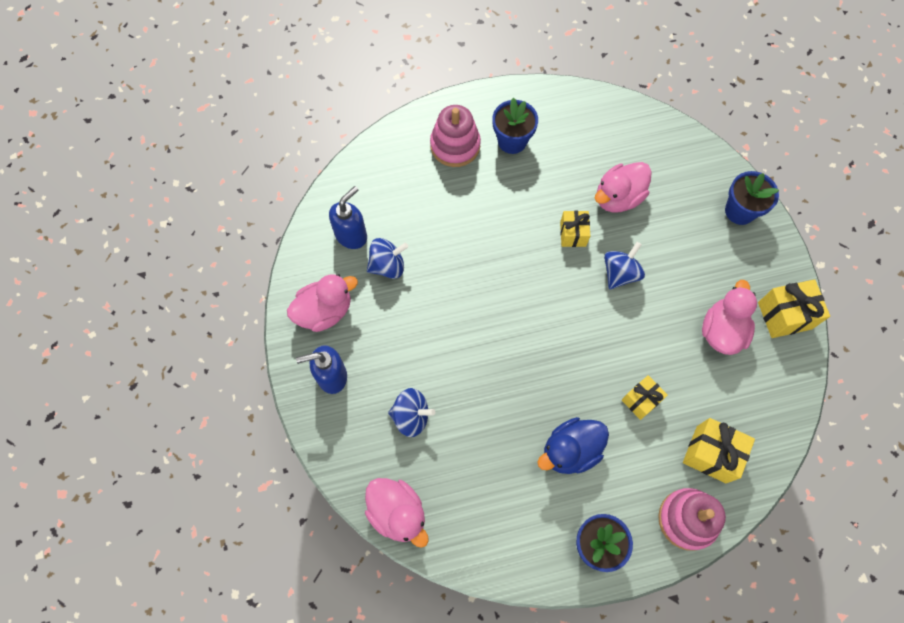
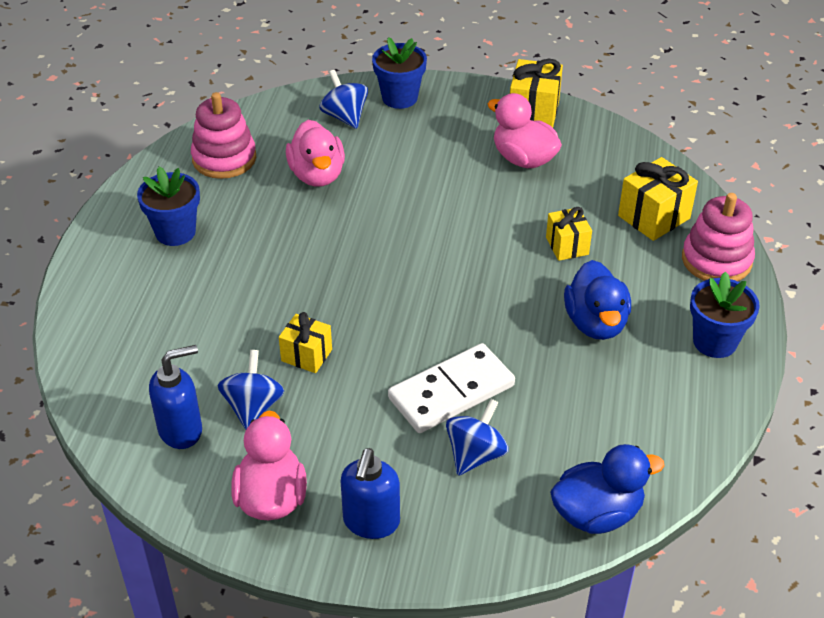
camera: 65 degrees left, 25 degrees down
blue soap dispenser [329,186,367,249] -> blue soap dispenser turned 90 degrees clockwise [149,345,202,449]
pink duck [365,478,429,548] -> blue duck [550,444,665,534]
pink stacking toy [430,105,481,167] -> pink stacking toy moved to [191,92,256,179]
yellow gift [560,210,590,247] -> yellow gift moved to [279,312,332,373]
blue spinning top [604,242,645,289] -> blue spinning top moved to [320,70,368,129]
none -> white domino [388,343,515,433]

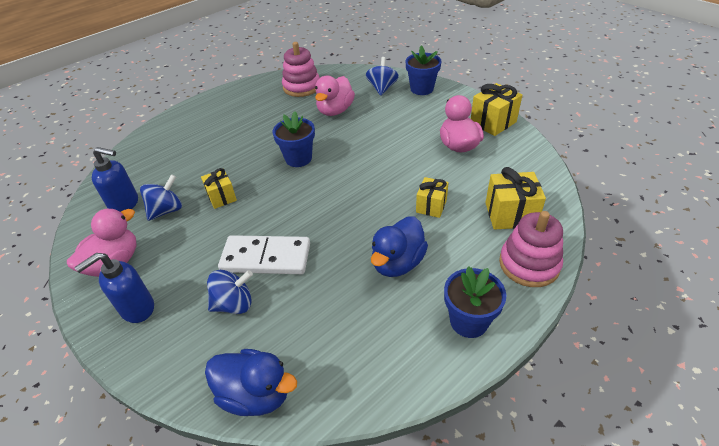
camera: 40 degrees right, 0 degrees up
blue flower pot [137,167,200,246] -> blue flower pot moved to [272,111,315,167]

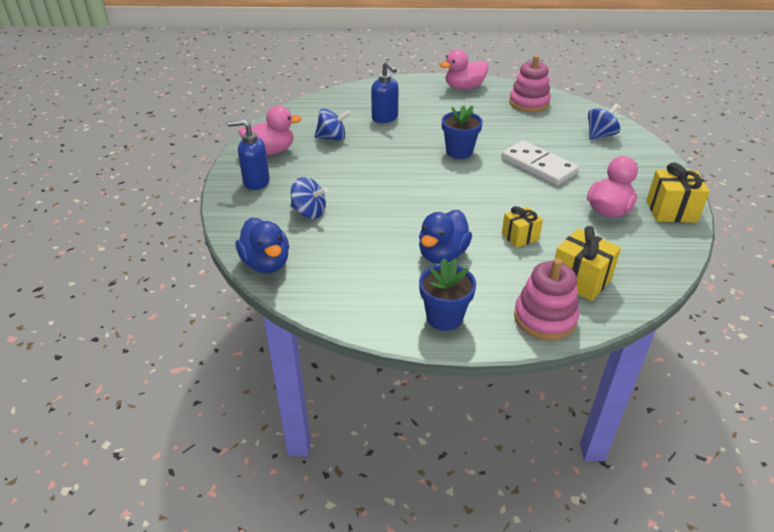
camera: 40 degrees right, 5 degrees down
blue soap dispenser [92,147,138,212] -> blue soap dispenser moved to [371,62,398,123]
yellow gift [201,168,237,209] -> none
white domino [218,235,310,274] -> white domino moved to [502,141,579,185]
pink duck [315,76,355,116] -> pink duck moved to [440,49,489,90]
blue duck [371,216,428,277] -> blue duck turned 45 degrees counterclockwise [419,210,472,264]
blue flower pot [405,45,442,95] -> none

